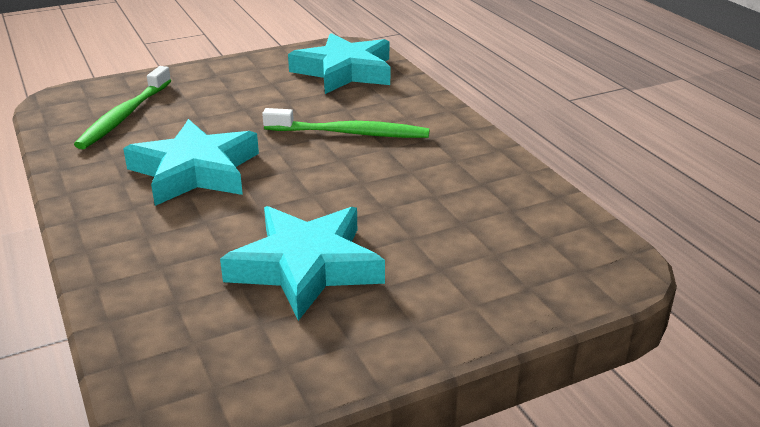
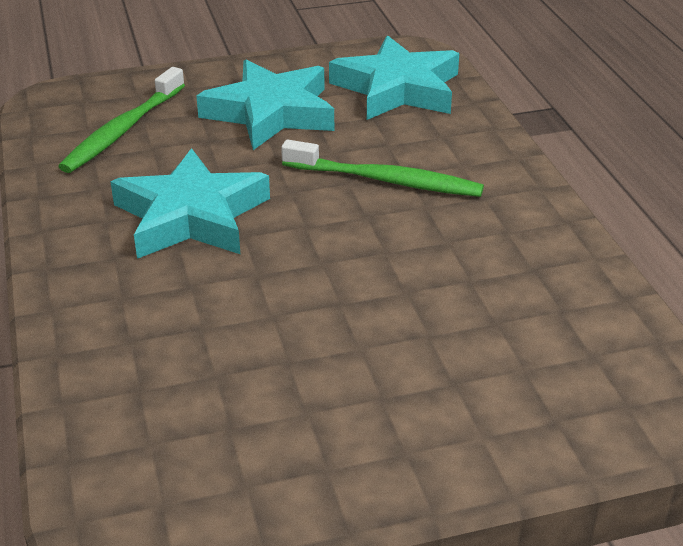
camera: 10 degrees right, 5 degrees up
turquoise star [220,206,385,321] -> turquoise star moved to [196,59,334,150]

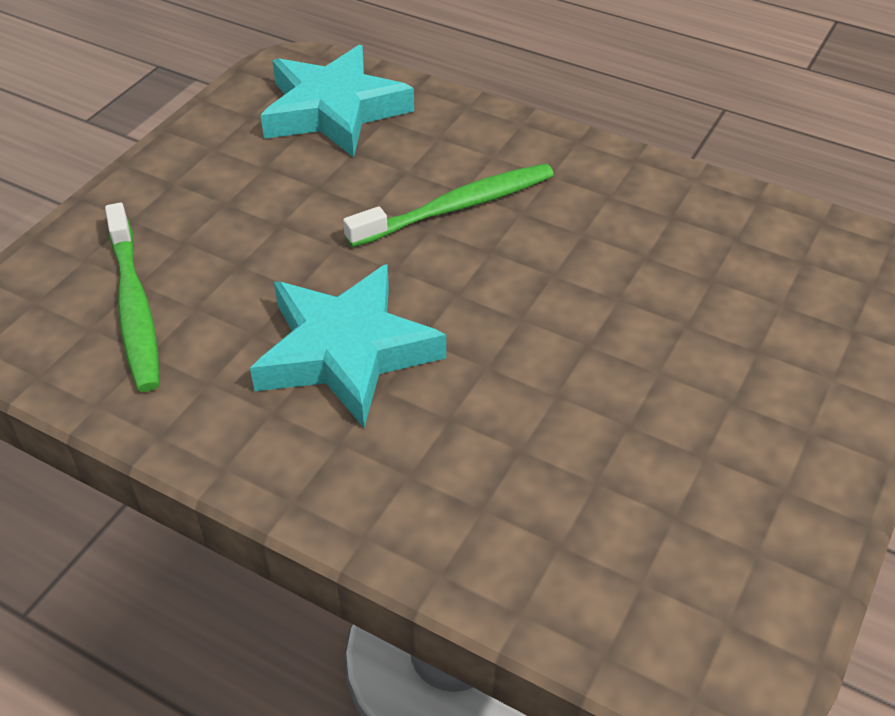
camera: 45 degrees left, 10 degrees up
turquoise star [196,59,334,150] -> none

